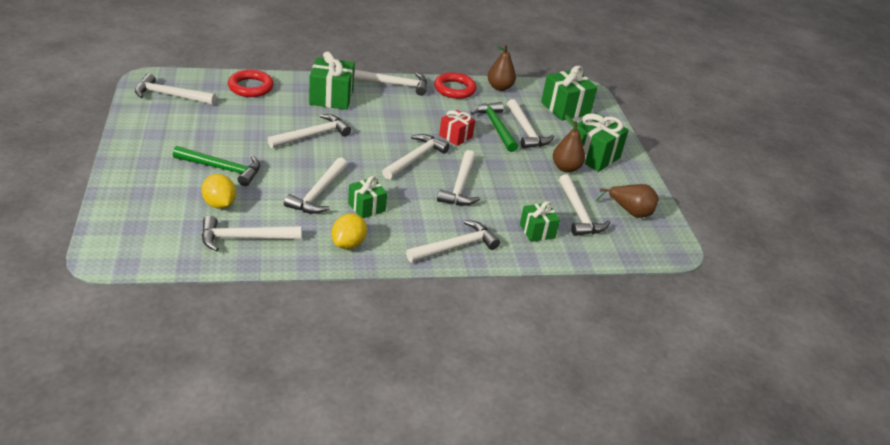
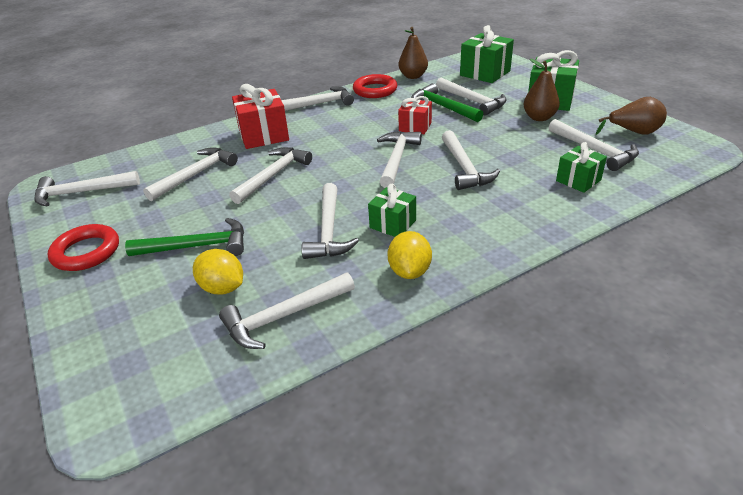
camera: 15 degrees left, 0 degrees up
red ring [228,70,274,97] -> red ring moved to [47,224,119,271]
green gift [309,51,355,110] -> red gift [232,84,289,149]
white hammer [406,220,500,263] -> white hammer moved to [143,147,238,201]

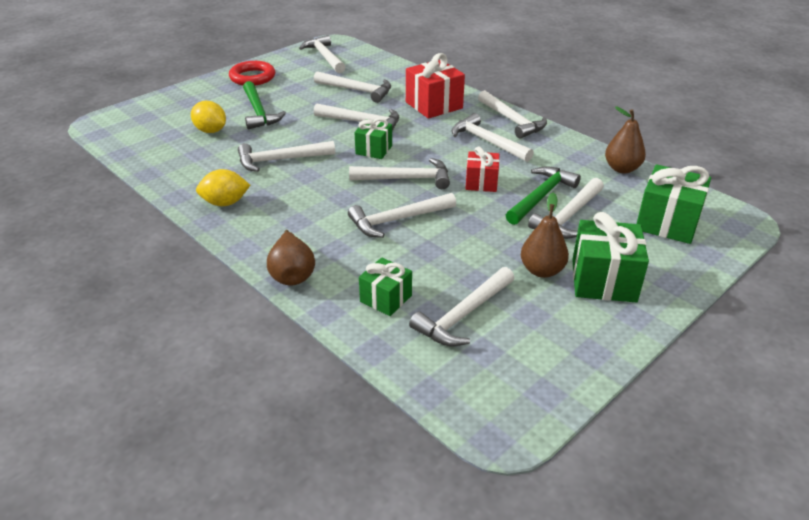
camera: 75 degrees right, 0 degrees up
yellow lemon [193,249,243,295] -> yellow lemon turned 75 degrees counterclockwise [191,101,226,133]
white hammer [219,273,355,349] -> white hammer moved to [452,113,534,162]
red ring [353,74,397,98] -> none
green gift [368,184,416,237] -> green gift moved to [354,118,392,159]
brown pear [596,97,667,135] -> brown pear moved to [267,230,315,285]

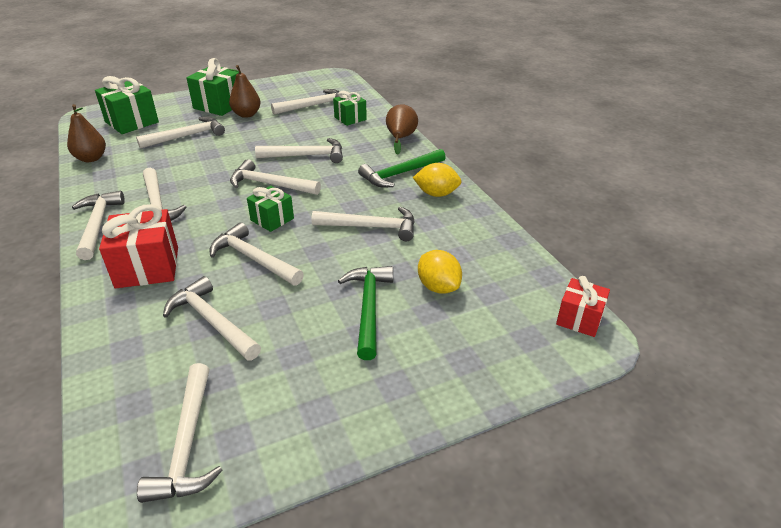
camera: 160 degrees left, 0 degrees up
red ring [229,61,275,86] -> none
red gift [465,146,500,192] -> red gift moved to [556,276,610,337]
green hammer [506,166,581,225] -> green hammer moved to [358,149,446,188]

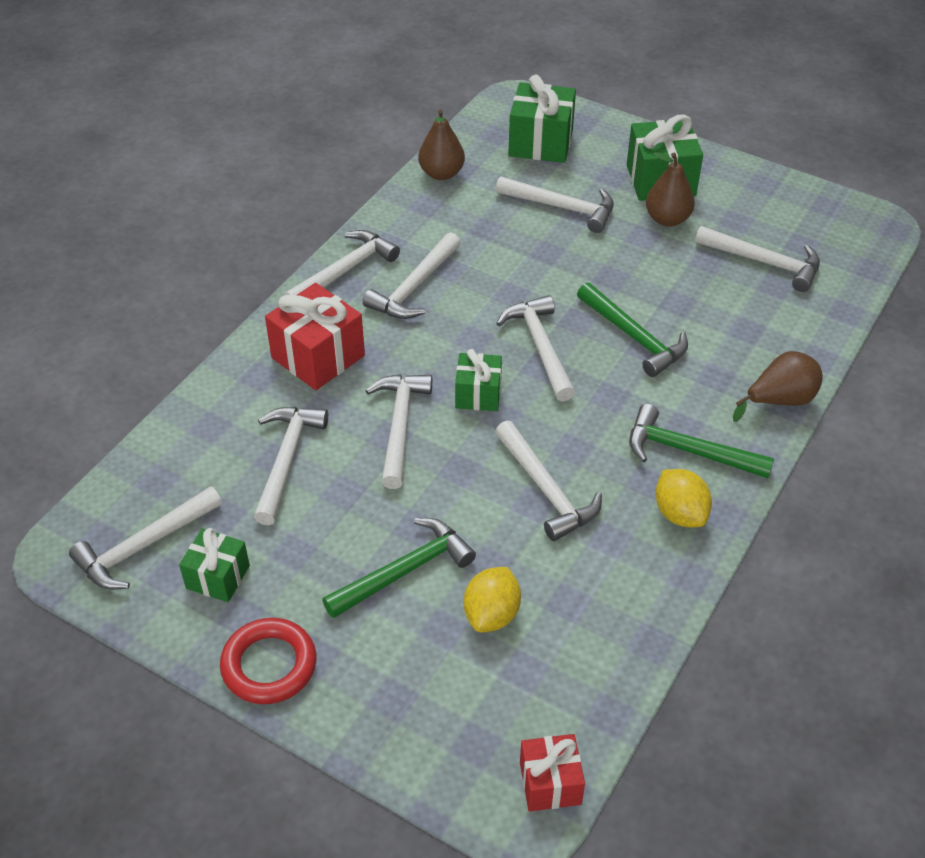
camera: 55 degrees right, 10 degrees up
white hammer [255,138,343,163] -> green hammer [577,283,688,377]
green gift [333,91,367,126] -> green gift moved to [179,528,250,602]
none -> red ring [220,618,316,704]

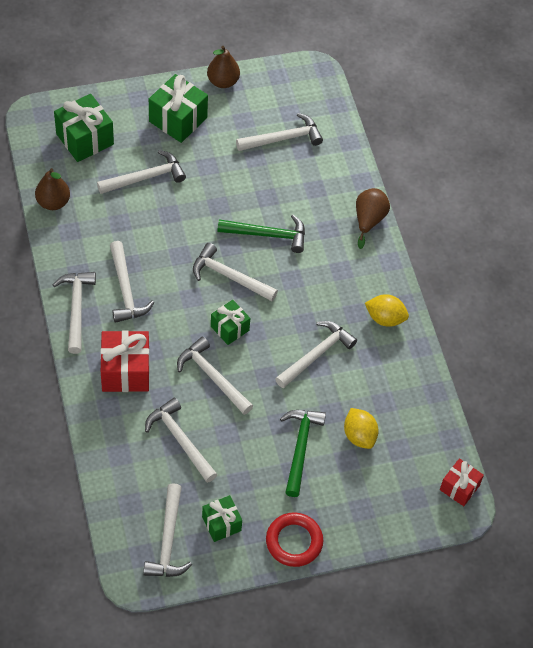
camera: 50 degrees left, 10 degrees up
white hammer [495,420,602,541] -> white hammer turned 60 degrees counterclockwise [275,321,357,388]
green hammer [629,404,774,478] -> none
brown pear [646,152,695,227] -> brown pear moved to [207,46,240,88]

